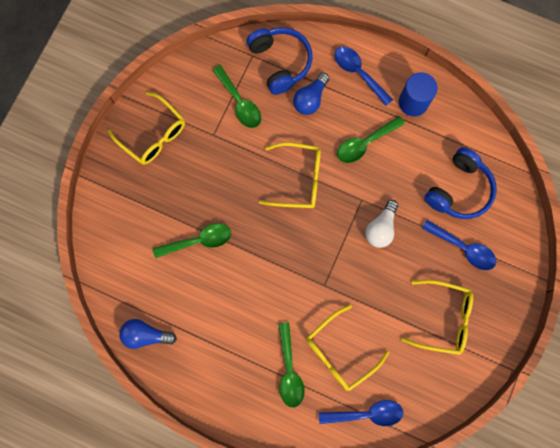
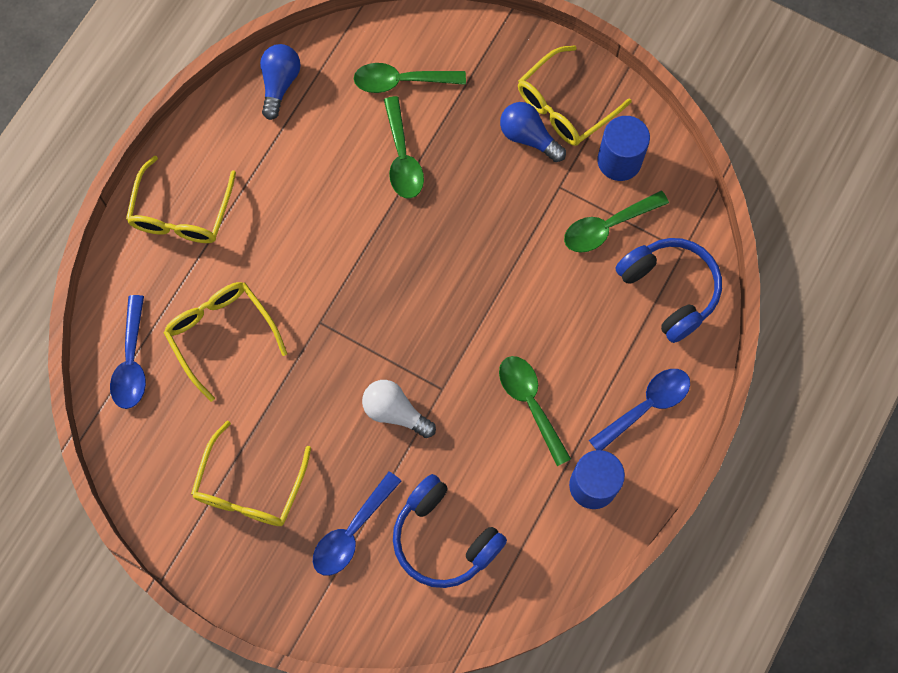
camera: 95 degrees right, 5 degrees down
blue headphones [246,27,313,95] -> blue headphones turned 105 degrees counterclockwise [615,238,722,343]
yellow glasses [259,142,321,208] -> yellow glasses moved to [126,155,236,243]
green spoon [278,323,305,408] -> green spoon moved to [353,63,466,93]
blue light bulb [293,72,329,115] -> blue light bulb moved to [500,102,566,162]
none -> blue cylinder [597,116,650,181]

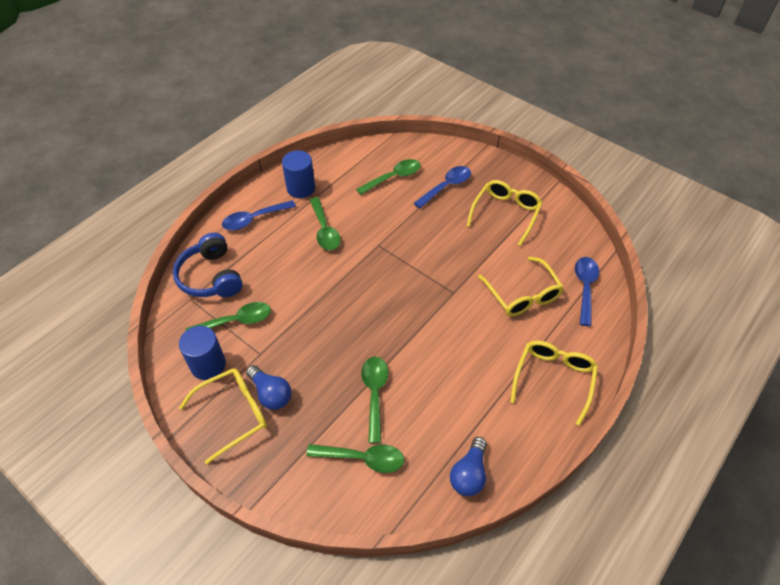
camera: 170 degrees left, 20 degrees down
white light bulb [362,380,436,438] -> none
blue headphones [393,474,507,588] -> green spoon [356,159,421,195]

